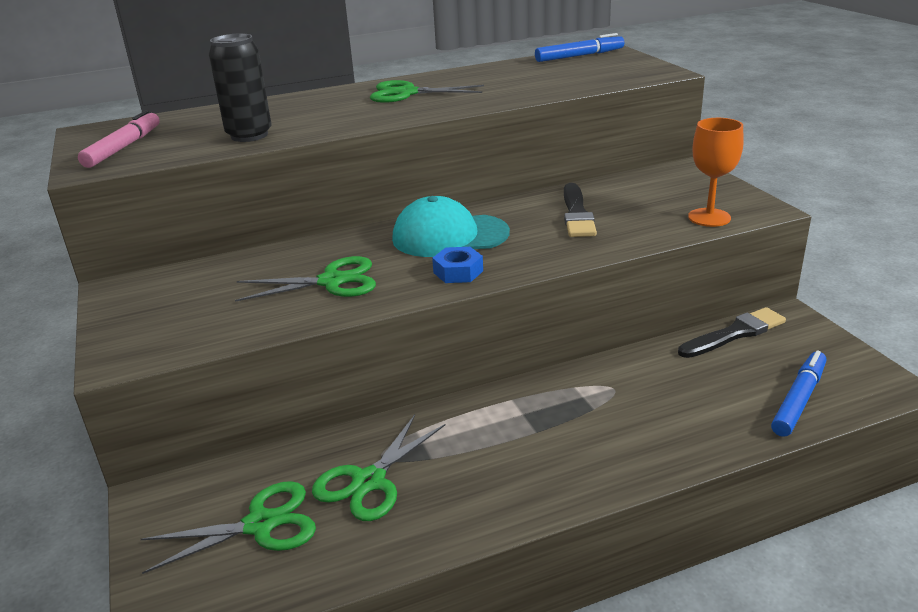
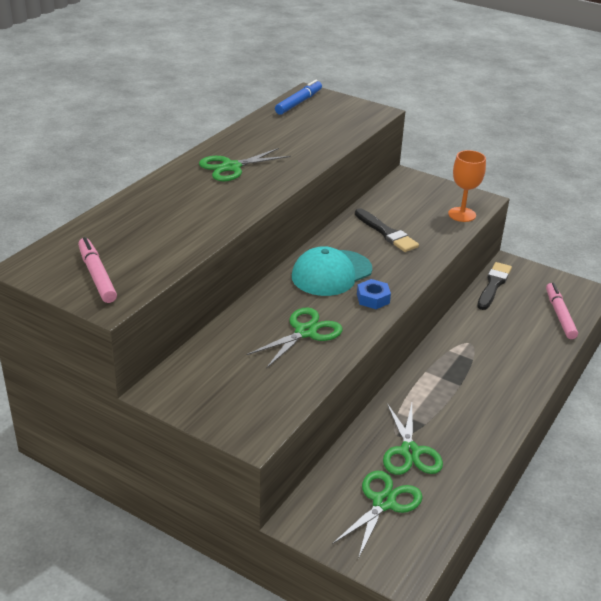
camera: 40 degrees left, 5 degrees up
black can [209,33,272,142] -> none
blue marker [771,350,826,437] -> pink marker [546,283,578,339]

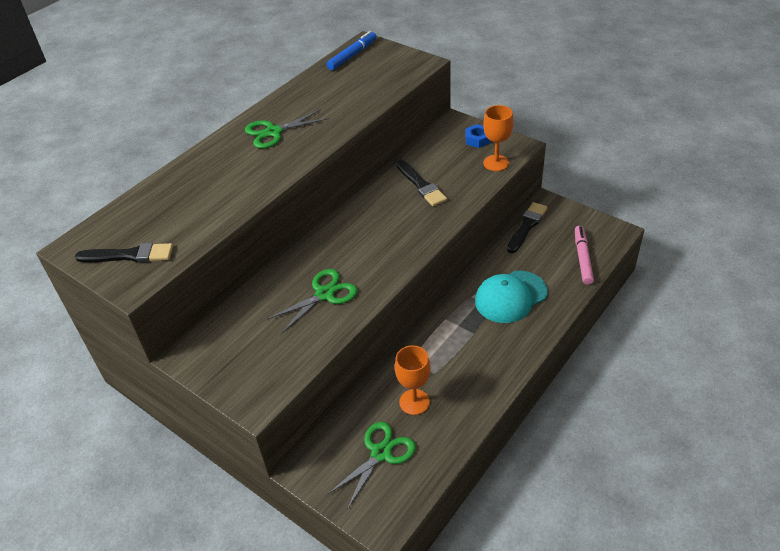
camera: 10 degrees right, 10 degrees up
pink marker [78,237,117,303] -> black brush [75,243,173,263]
turquoise cap [292,246,372,296] -> turquoise cap moved to [475,271,548,323]
blue nut [357,279,391,309] -> blue nut moved to [465,124,490,148]
green scissors [383,403,443,475] -> orange goblet [395,345,431,415]

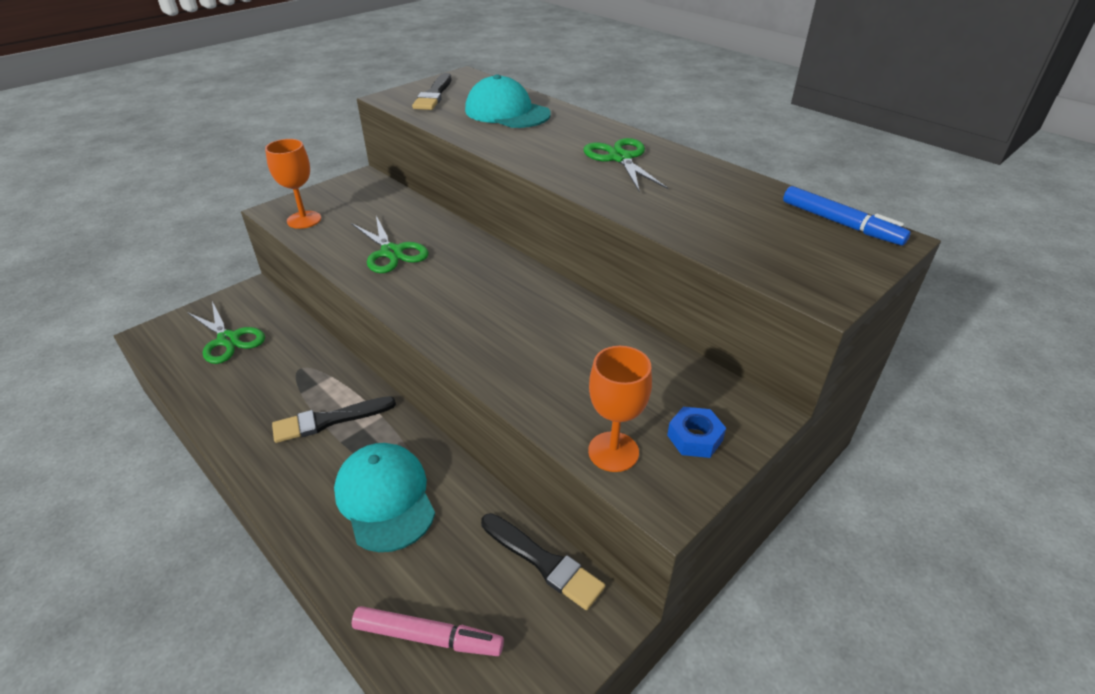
camera: 95 degrees right, 5 degrees down
orange goblet [395,345,431,415] -> orange goblet moved to [265,139,321,229]
black brush [396,160,447,206] -> black brush moved to [272,396,396,443]
none -> turquoise cap [465,75,551,128]

